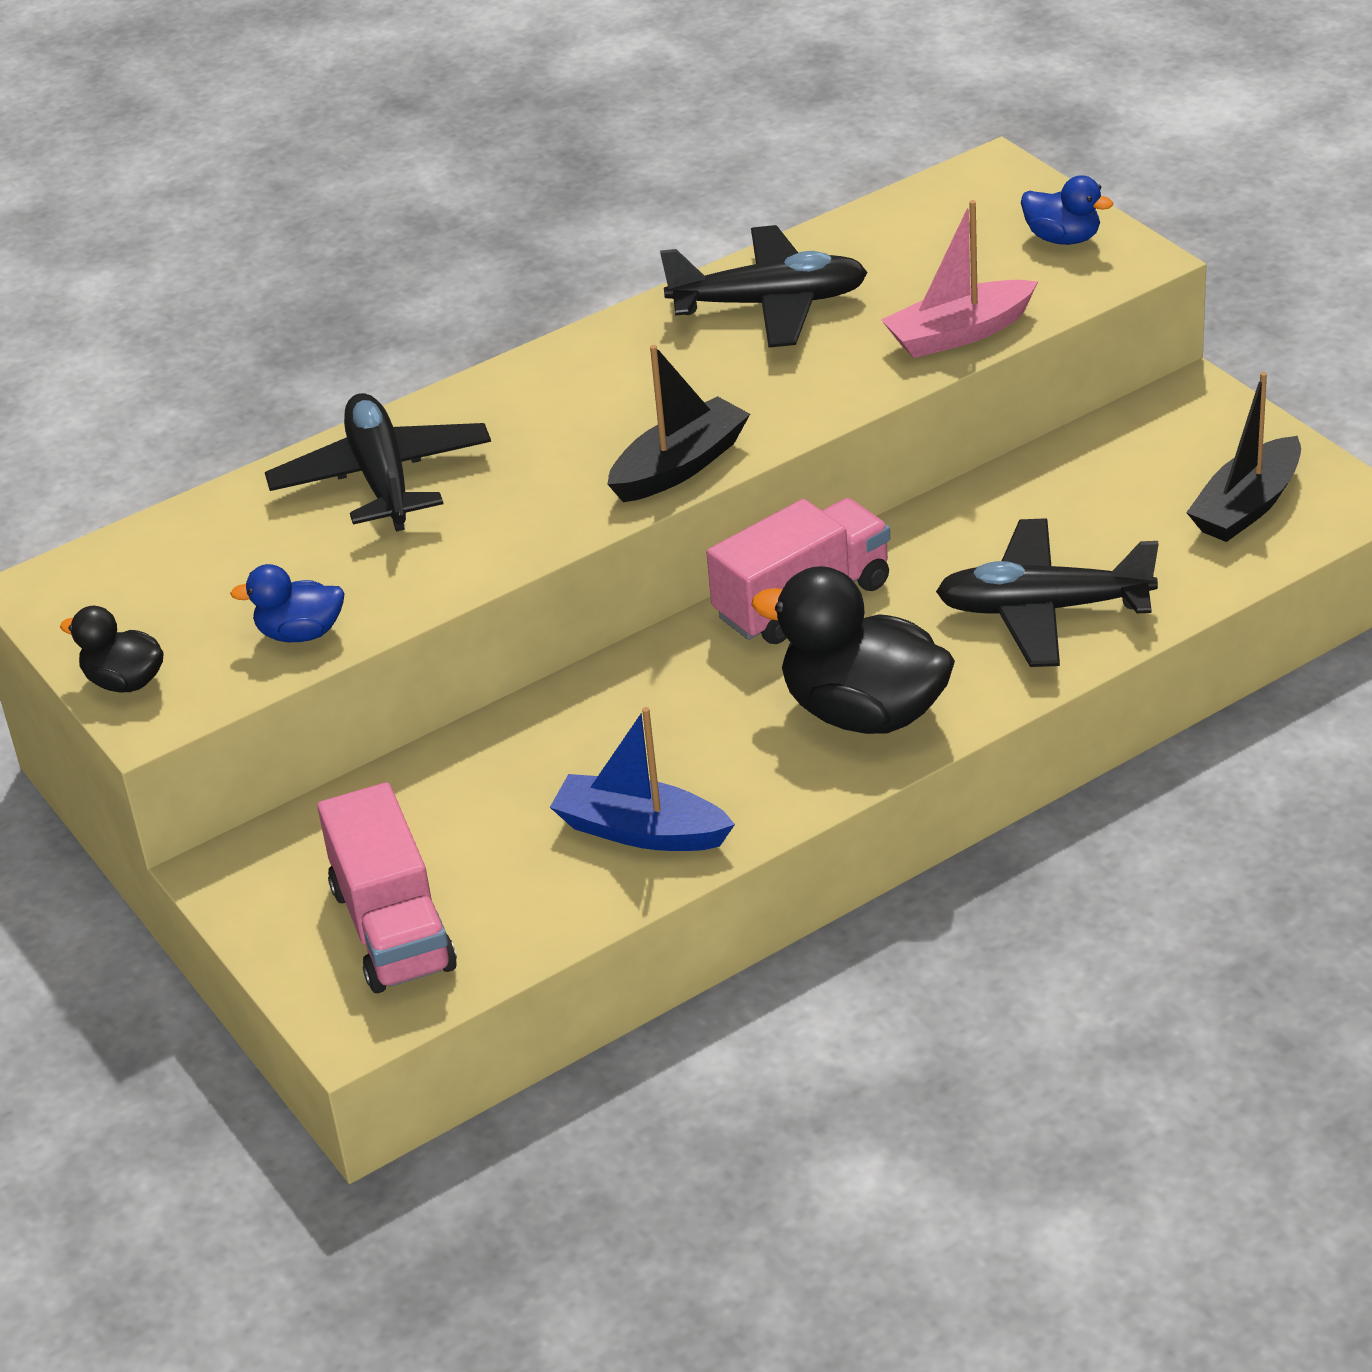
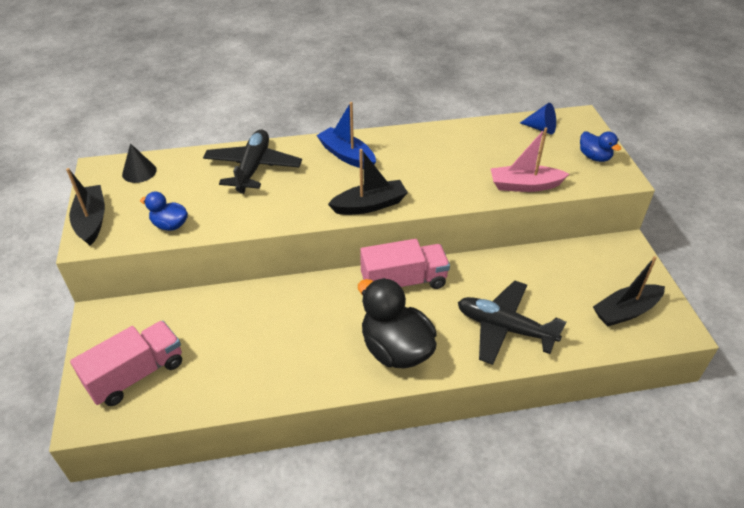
camera: 20 degrees right, 5 degrees up
black duck [60,606,163,693] -> black boat [66,168,105,246]
pink truck [317,782,457,993] -> pink truck turned 135 degrees counterclockwise [70,321,182,406]
blue boat [550,707,735,851] -> blue boat moved to [316,102,376,168]
black plane [660,225,868,348] -> none
none -> black cone [122,143,157,183]
none -> blue cone [520,103,556,135]

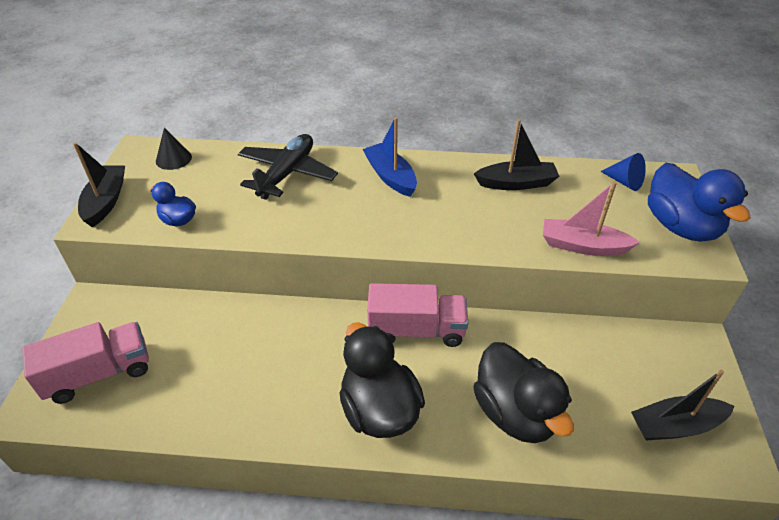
camera: 15 degrees right, 0 degrees up
black boat [328,149,408,215] -> black boat moved to [474,120,559,190]
black plane [458,280,566,365] -> black duck [473,342,574,443]
blue duck [580,131,621,162] -> blue duck [648,163,751,242], size x1.94

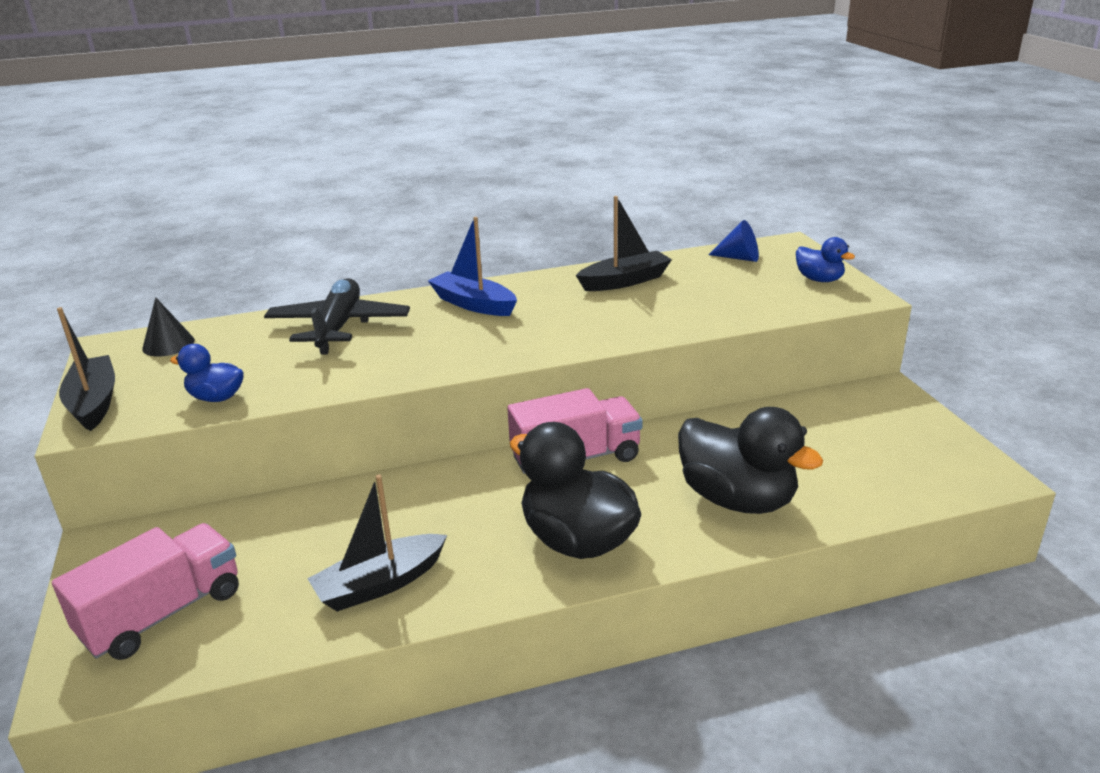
camera: 20 degrees left, 15 degrees down
pink boat [543,182,640,256] -> none
black boat [631,370,734,440] -> black boat moved to [307,474,447,612]
blue duck [648,163,751,242] -> blue duck [796,237,855,282], size x0.52

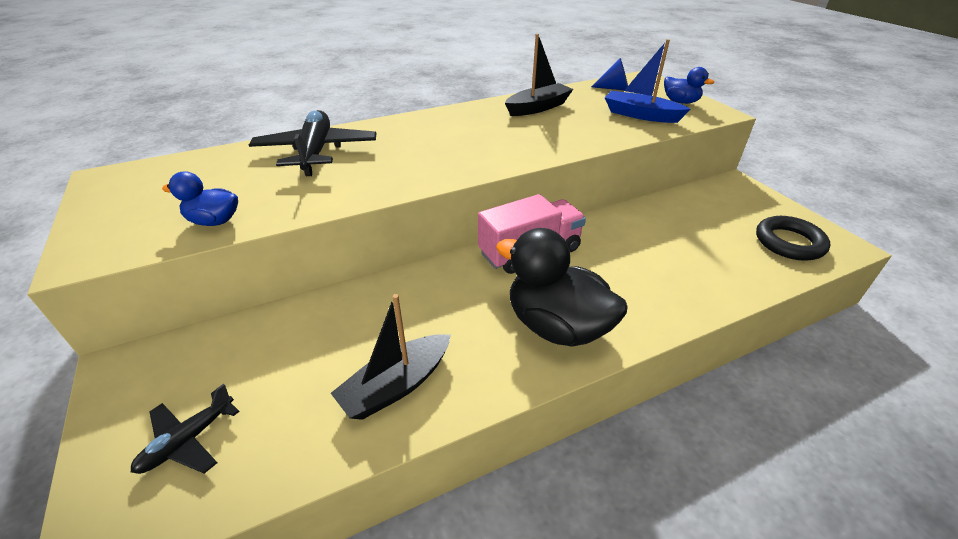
camera: 10 degrees left, 10 degrees up
pink truck [52,523,239,660] -> black plane [131,384,240,474]
black boat [57,307,115,431] -> none
black cone [142,297,195,356] -> none
blue boat [428,217,517,316] -> blue boat moved to [605,39,691,123]
black duck [678,407,823,514] -> none
none -> black ring [756,216,830,261]

